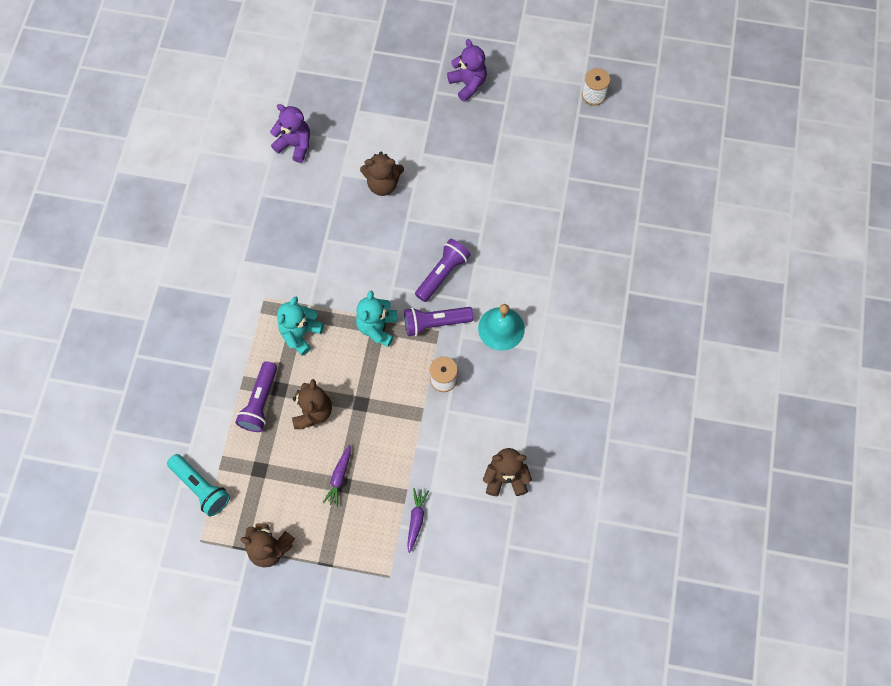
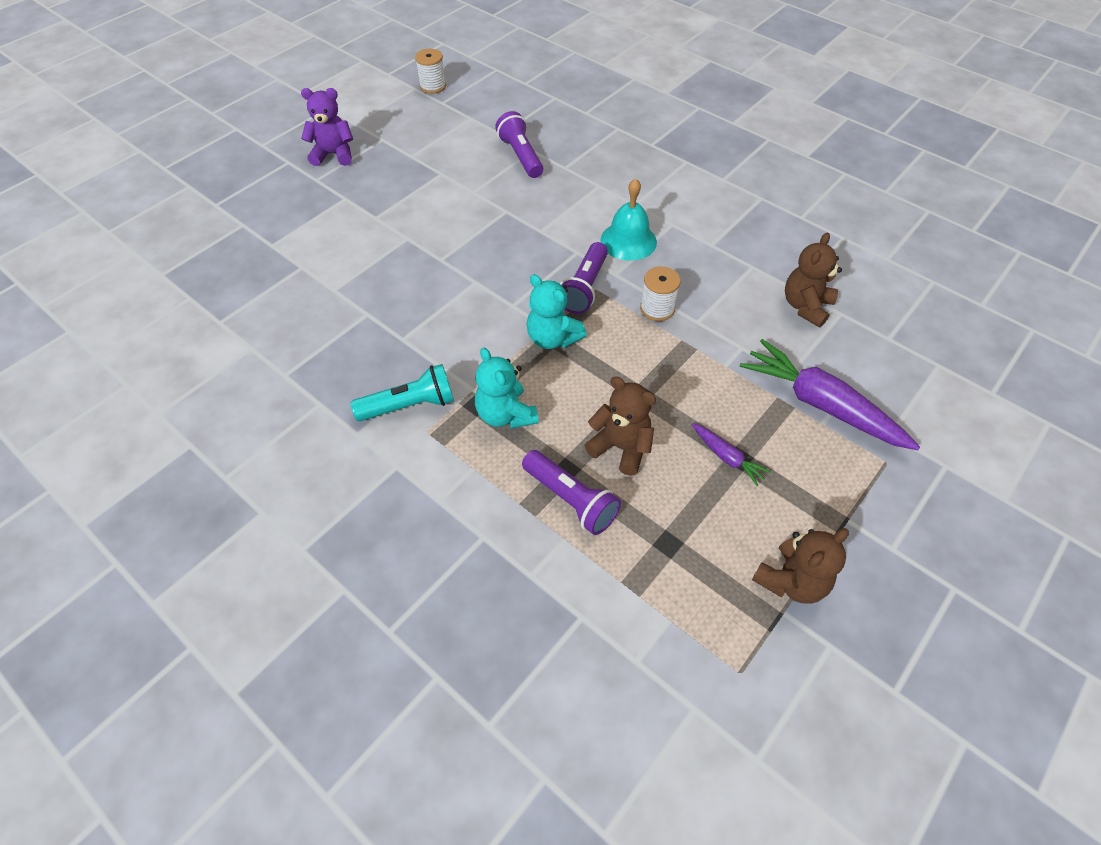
camera: 60 degrees left, 15 degrees down
turquoise flashlight [167,454,230,516] -> turquoise flashlight moved to [350,364,454,421]
purple teddy bear [270,104,310,163] -> none
brown teddy bear [360,152,404,196] -> none
purple carrot [407,488,429,553] -> purple carrot [740,339,920,450], size x2.11
purple flashlight [415,239,471,302] -> purple flashlight moved to [495,111,543,178]

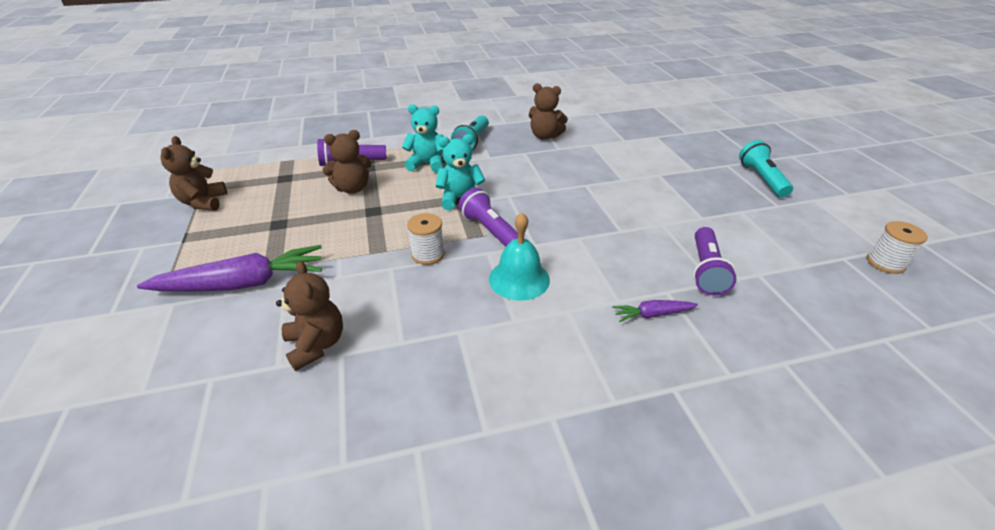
camera: 125 degrees right, 15 degrees down
purple teddy bear [301,88,353,166] -> turquoise flashlight [739,140,793,197]
purple flashlight [495,111,543,178] -> purple flashlight turned 90 degrees clockwise [693,227,736,295]
purple carrot [691,423,771,486] -> purple carrot moved to [612,300,698,322]
none -> brown teddy bear [529,83,568,140]

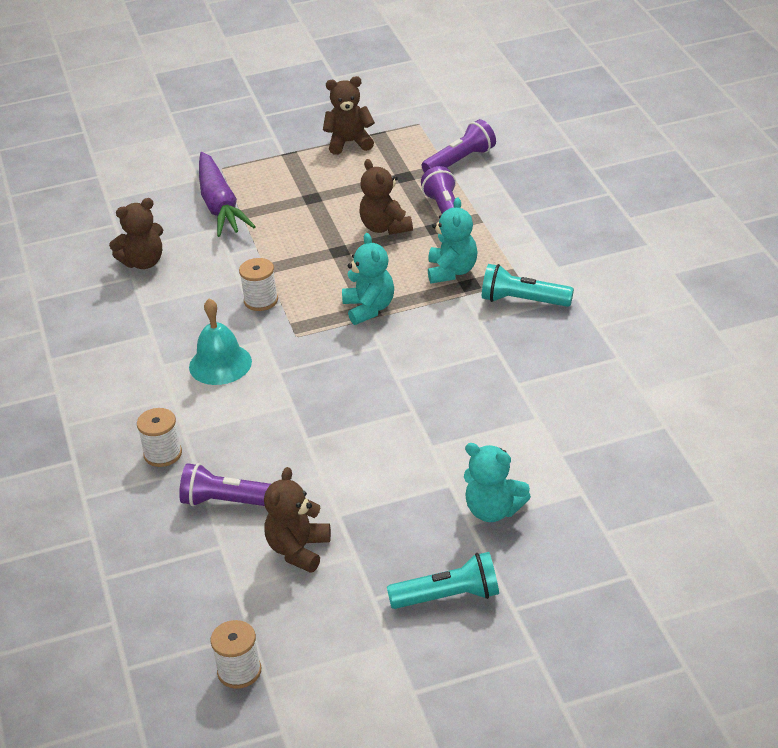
camera: 90 degrees right, 0 degrees up
purple flashlight [458,188,518,247] -> purple flashlight moved to [422,119,496,173]
brown teddy bear [529,83,568,140] -> brown teddy bear moved to [264,467,331,573]
purple carrot [612,300,698,322] -> white spool [137,408,182,467]
none -> turquoise teddy bear [464,443,531,522]

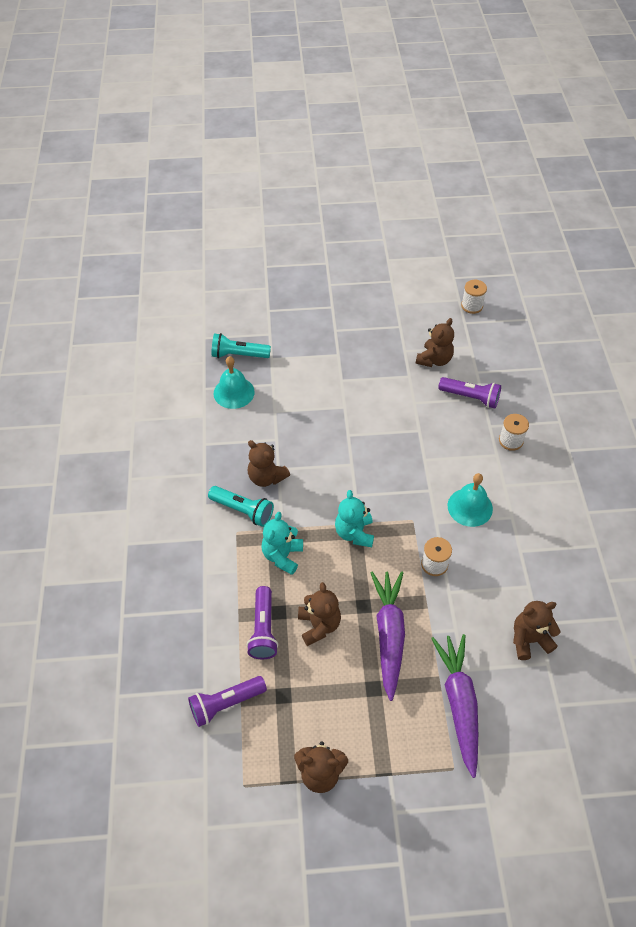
camera: 170 degrees left, 15 degrees up
turquoise flashlight [387,552,499,609] -> turquoise flashlight moved to [211,333,271,358]
turquoise teddy bear [464,443,531,522] -> none
none -> turquoise bell [214,356,255,409]
none -> brown teddy bear [248,440,290,487]
none -> purple carrot [370,571,405,701]

